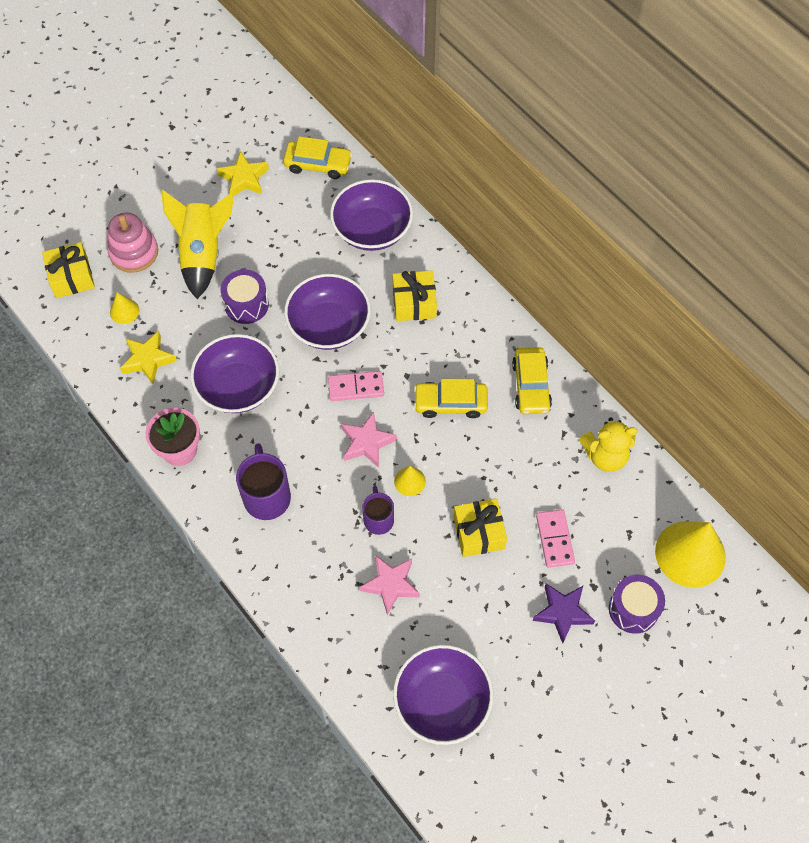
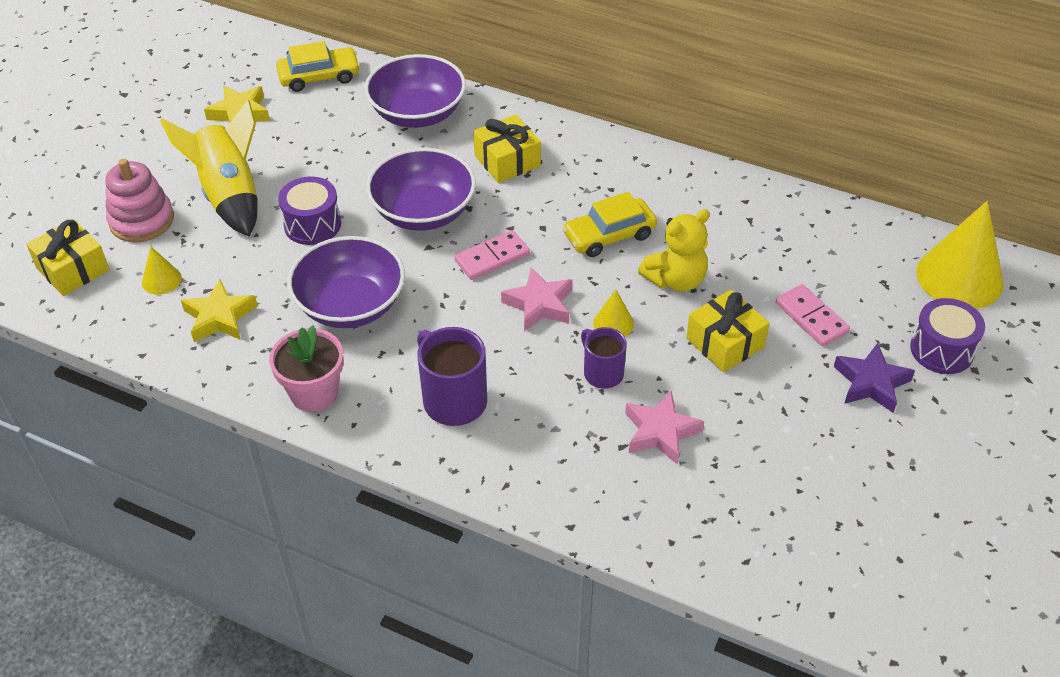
camera: 25 degrees left, 15 degrees down
purple bowl [393,645,493,745] -> none
yellow car [512,347,552,414] -> none
yellow teddy bear [579,417,637,472] -> yellow teddy bear moved to [638,209,710,292]

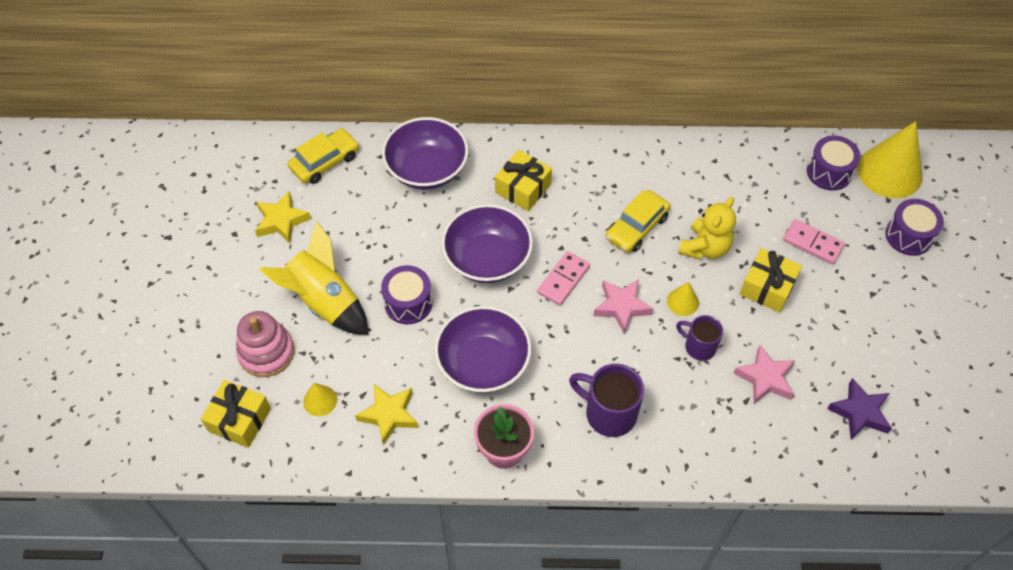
camera: 25 degrees left, 10 degrees up
purple star [834,343,915,413] -> purple star moved to [827,378,892,440]
none -> purple drum [807,135,861,191]

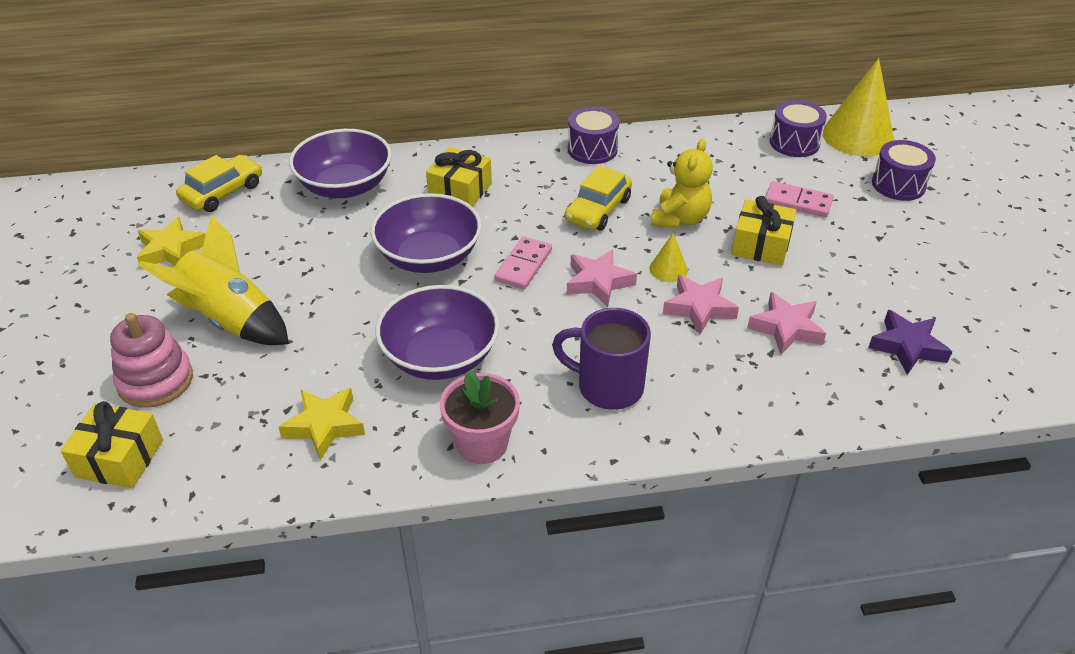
camera: 10 degrees left, 15 degrees down
yellow cone [303,383,337,416] -> none
purple drum [381,265,433,324] -> purple drum moved to [568,107,619,164]
purple mug [676,315,723,361] -> pink star [663,275,739,334]

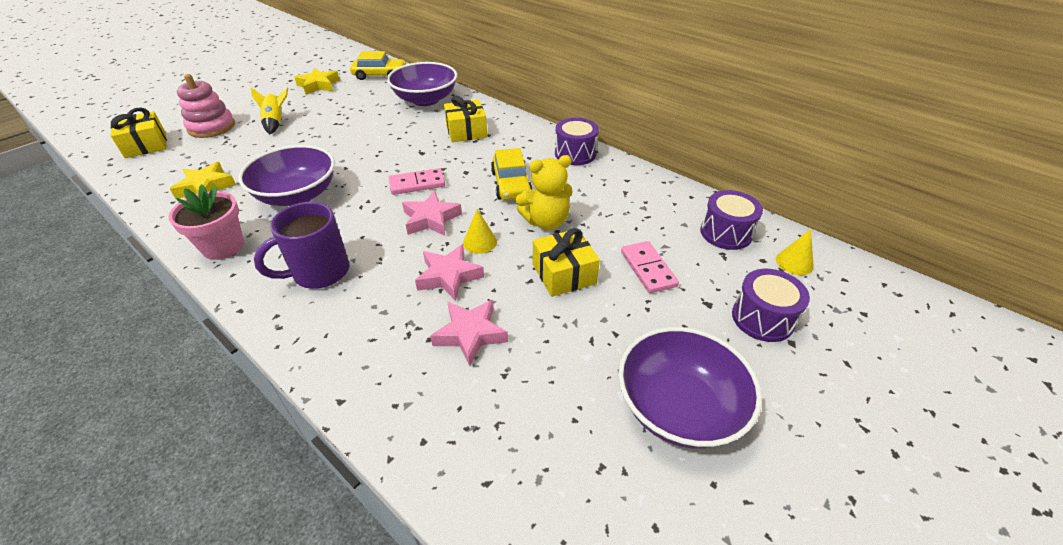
camera: 50 degrees right, 0 degrees up
yellow rocket [138,215,289,345] -> yellow rocket [251,87,288,134], size x0.55
purple bowl [371,193,482,273] -> purple bowl moved to [618,327,762,449]
purple mug [552,308,651,410] -> purple mug turned 105 degrees counterclockwise [254,202,349,289]
yellow car [565,165,632,230] -> yellow car turned 90 degrees counterclockwise [491,148,533,200]
yellow cone [823,58,894,156] -> yellow cone [776,229,814,275], size x0.46
purple star [868,310,952,375] -> none

